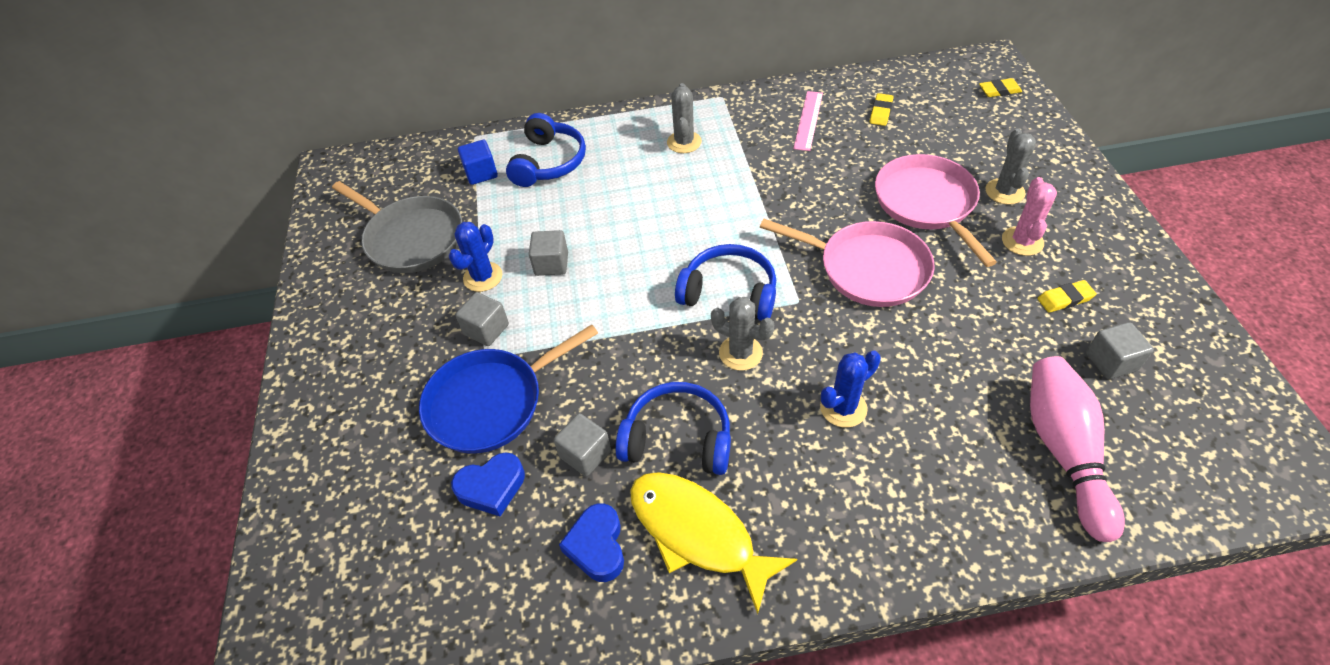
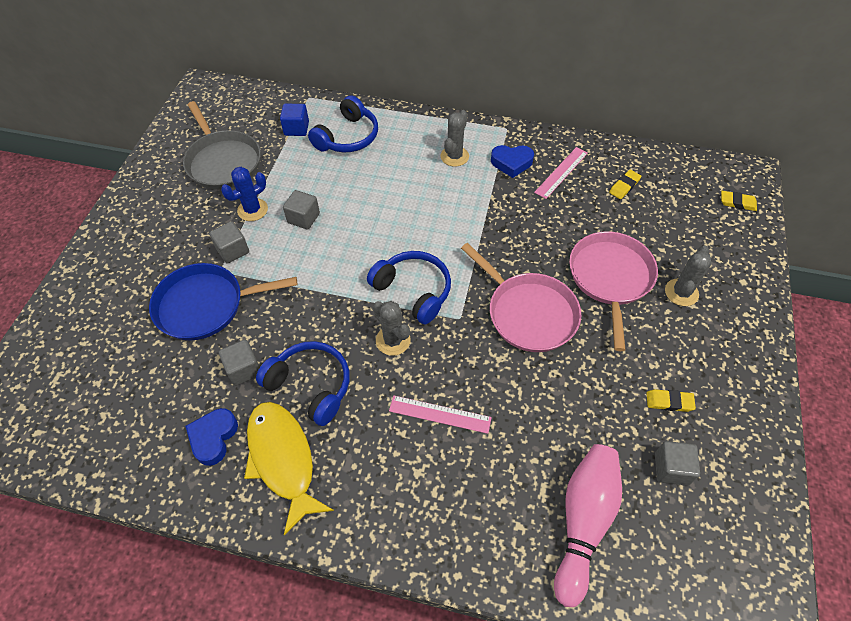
camera: 20 degrees right, 5 degrees up
blue heart [451,452,525,517] -> blue heart moved to [491,145,534,178]
blue cactus [820,351,881,428] -> pink ruler [389,395,492,434]
pink cactus [1002,177,1057,256] -> none

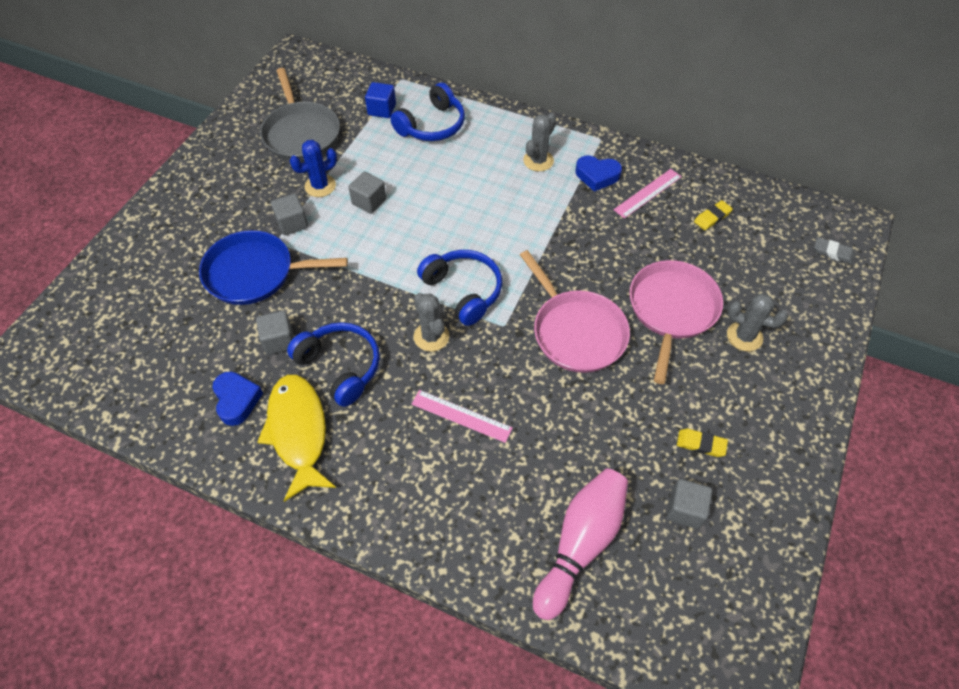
camera: 10 degrees right, 0 degrees up
blue heart [185,408,238,466] -> blue heart turned 135 degrees clockwise [212,372,263,426]
grey cactus [665,246,712,306] -> grey cactus turned 75 degrees clockwise [727,294,788,351]
yellow eraser [721,191,757,211] -> grey eraser [814,237,855,265]

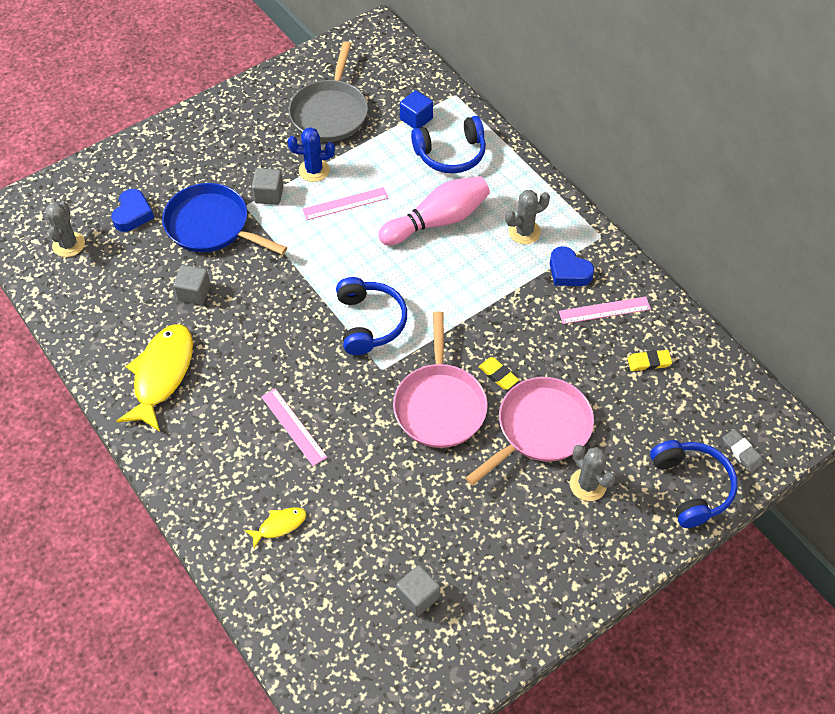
camera: 30 degrees right, 0 degrees up
blue heart [212,372,263,426] -> blue heart moved to [111,189,154,232]
blue headphones [287,322,380,407] -> blue headphones moved to [650,440,738,528]
grey cube [348,172,386,214] -> pink ruler [303,187,388,220]
grey cactus [414,293,449,352] -> grey cactus moved to [45,202,85,257]
pink bowling pin [533,468,628,620] -> pink bowling pin moved to [378,176,490,245]
yellow eraser [677,429,728,457] -> yellow eraser moved to [479,357,519,390]
none -> yellow fish [244,507,306,548]

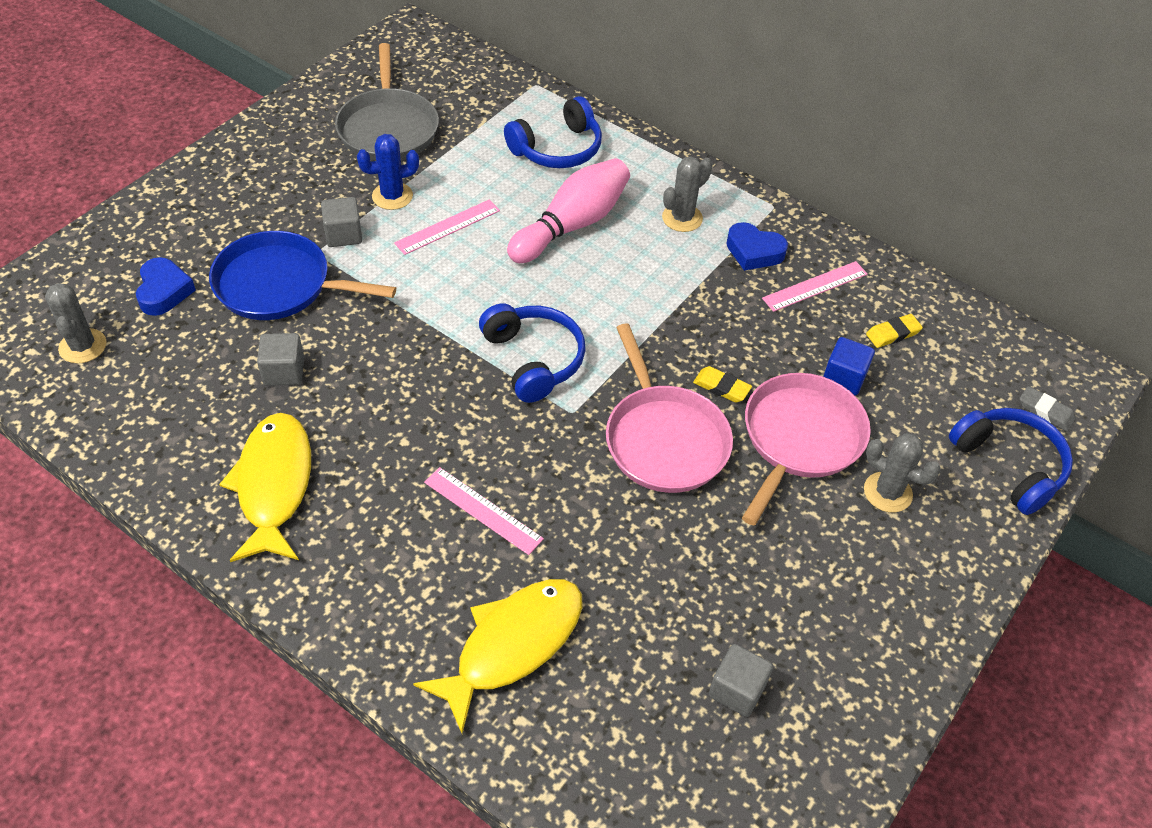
camera: 20 degrees left, 5 degrees down
yellow fish [244,507,306,548] -> yellow fish [413,579,582,733], size x2.10
blue cube [400,90,433,129] -> blue cube moved to [823,337,875,396]

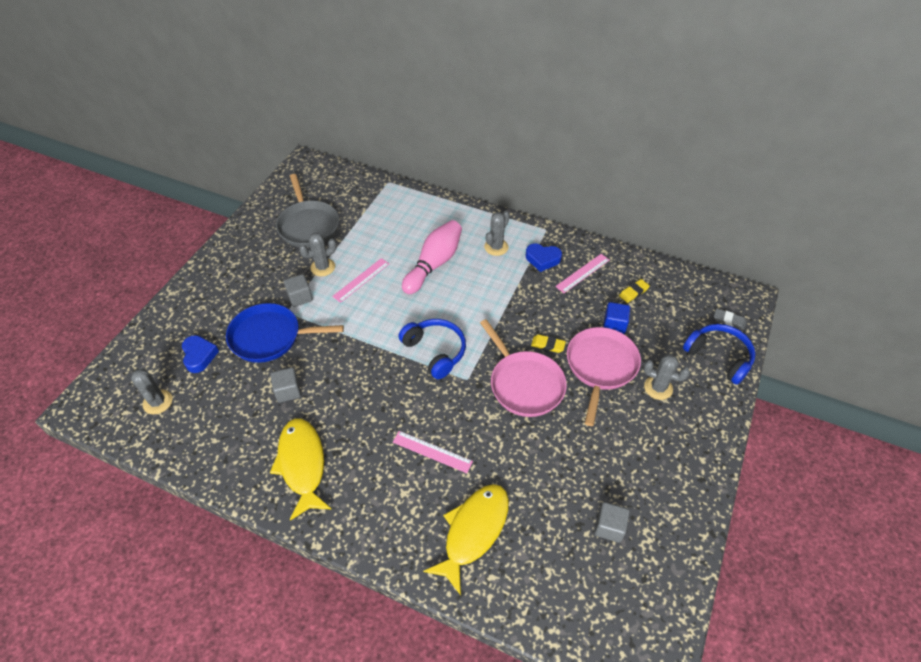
camera: 10 degrees left, 0 degrees up
blue cactus [357,134,419,210] -> grey cactus [299,232,337,276]
blue headphones [504,96,602,168] -> none

